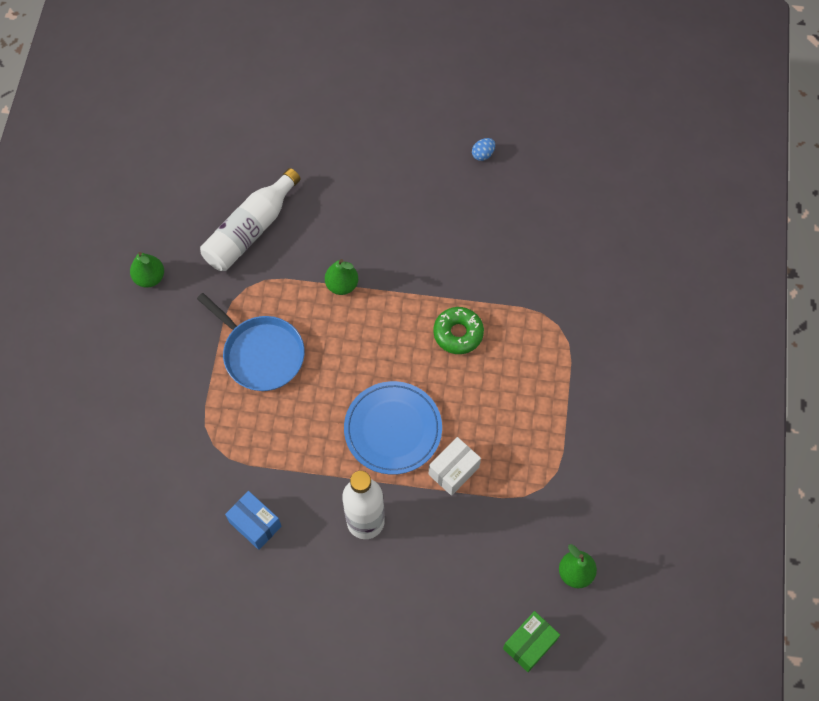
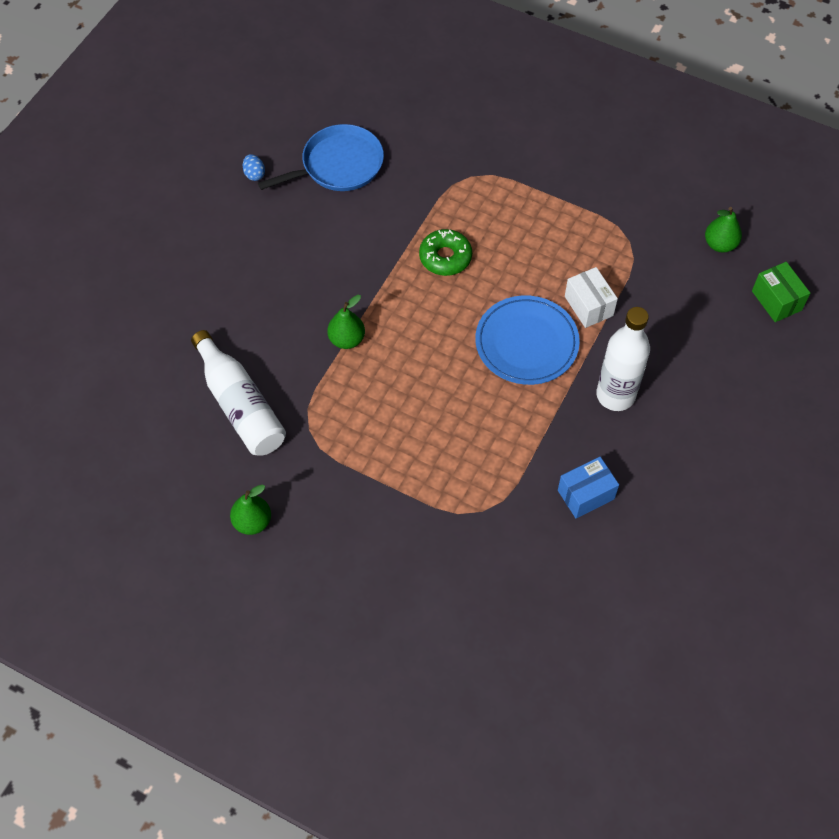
camera: 70 degrees left, 5 degrees down
blue pan [197,293,305,391] -> blue pan moved to [258,124,384,191]

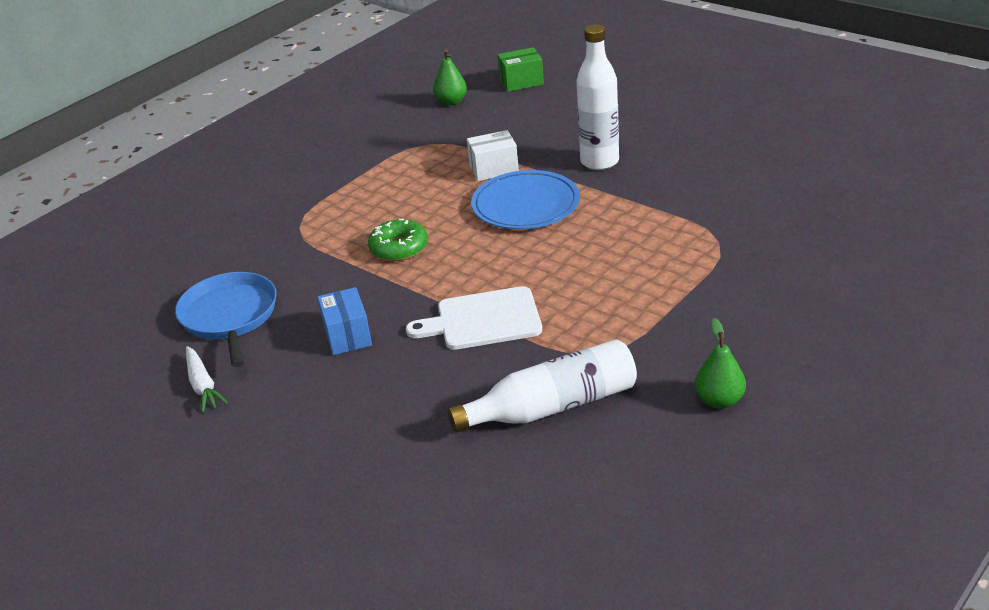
camera: 75 degrees left, 25 degrees down
blue egg [243,154,265,181] -> white carrot [186,346,228,413]
green pear [327,295,365,349] -> white cutting board [406,286,542,350]
blue box [558,457,619,519] -> blue box moved to [317,287,372,355]

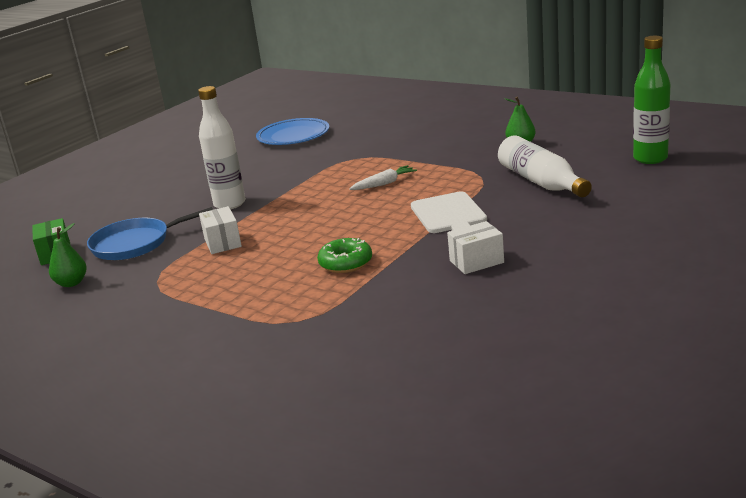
camera: 95 degrees left, 10 degrees down
blue pan [175,272,277,367] -> blue pan moved to [87,207,213,260]
white carrot [186,346,228,413] -> white carrot moved to [349,165,417,190]
blue box [317,287,372,355] -> white box [447,221,504,274]
blue plate [471,170,580,229] -> blue plate moved to [256,118,329,145]
none -> green bottle [633,36,670,164]

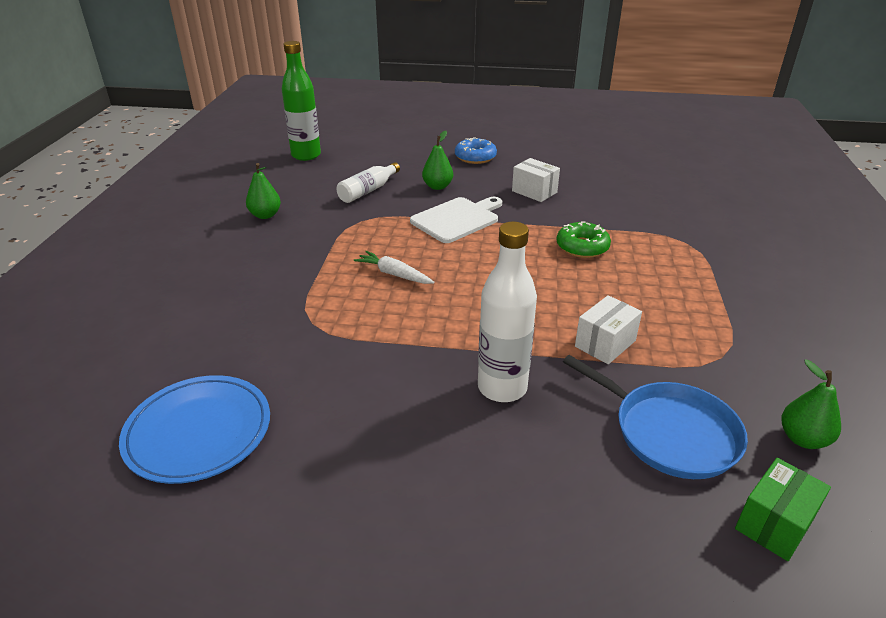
camera: 120 degrees left, 10 degrees up
white bottle [498,135,592,197] -> white bottle [337,162,400,203], size x0.65
none -> green pear [422,131,453,190]
none -> blue donut [455,137,497,164]

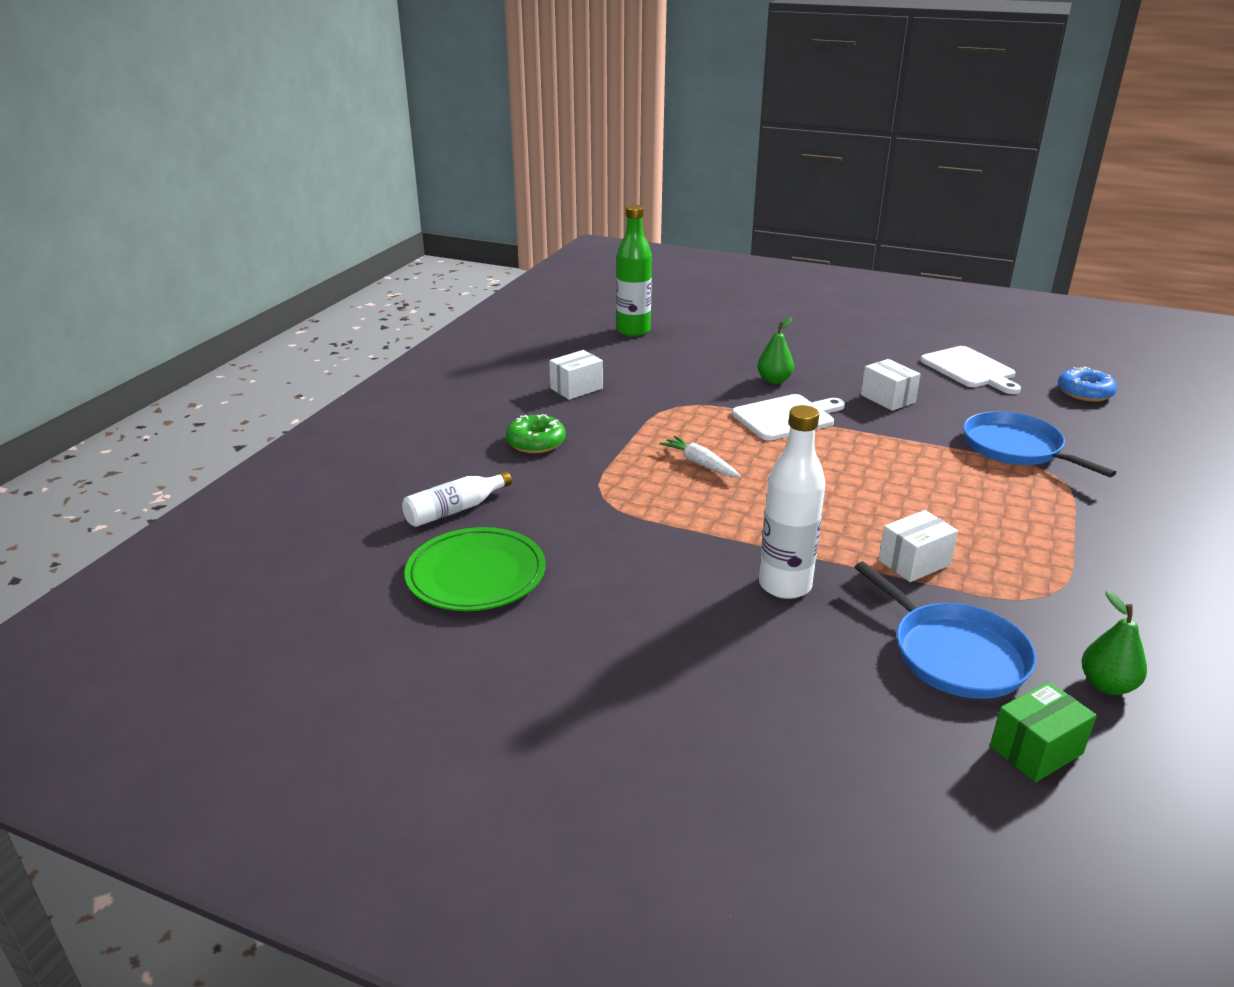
camera: 15 degrees right, 5 degrees down
blue plate [119,375,270,484] -> green plate [404,527,546,611]
green pear [246,163,281,219] -> white box [549,350,603,400]
white bottle [337,162,400,203] -> white bottle moved to [402,471,512,527]
blue donut [455,137,497,164] -> blue donut moved to [1058,367,1117,402]
green donut [556,221,611,258] -> green donut moved to [506,414,566,453]
none -> white cutting board [920,346,1021,394]
none -> blue pan [963,411,1116,477]

